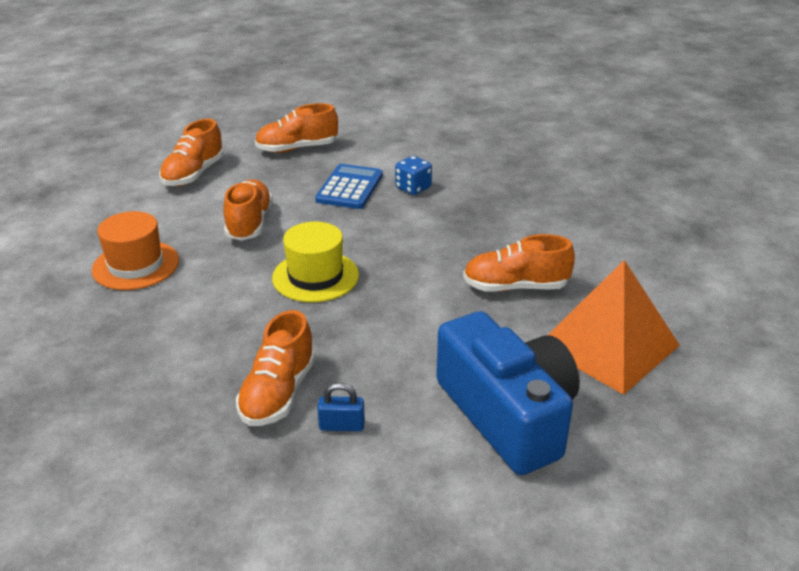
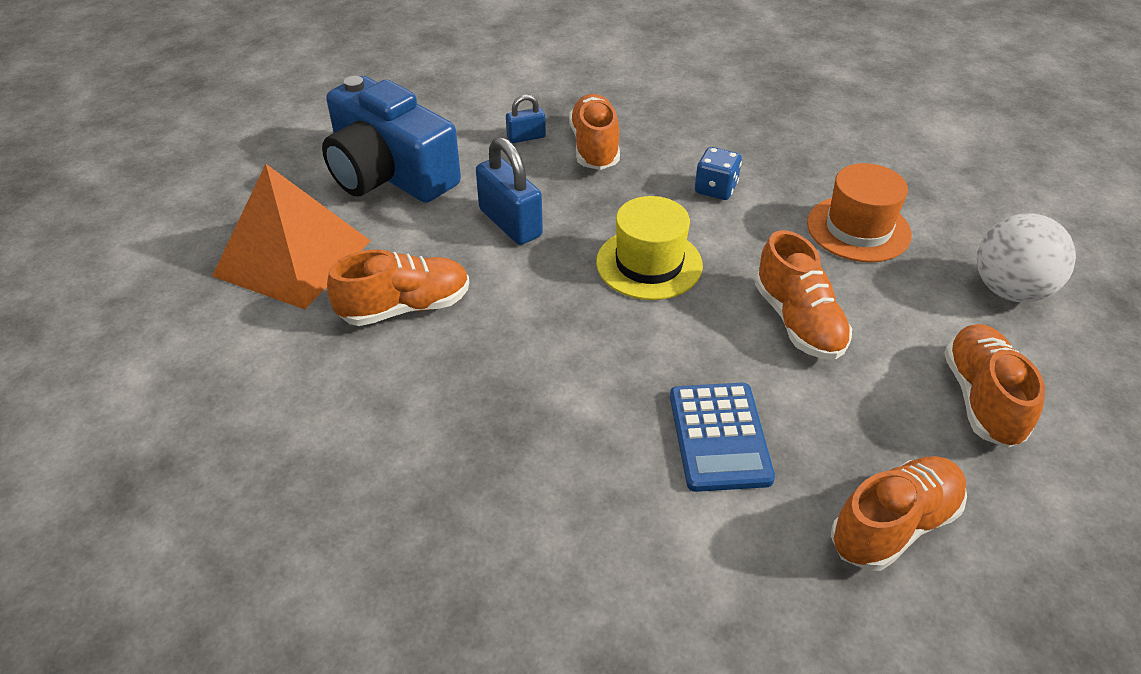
camera: 160 degrees right, 10 degrees up
blue dice [395,156,432,195] -> blue dice moved to [695,147,742,200]
none -> blue padlock [476,137,543,245]
none -> white ball [977,213,1076,302]

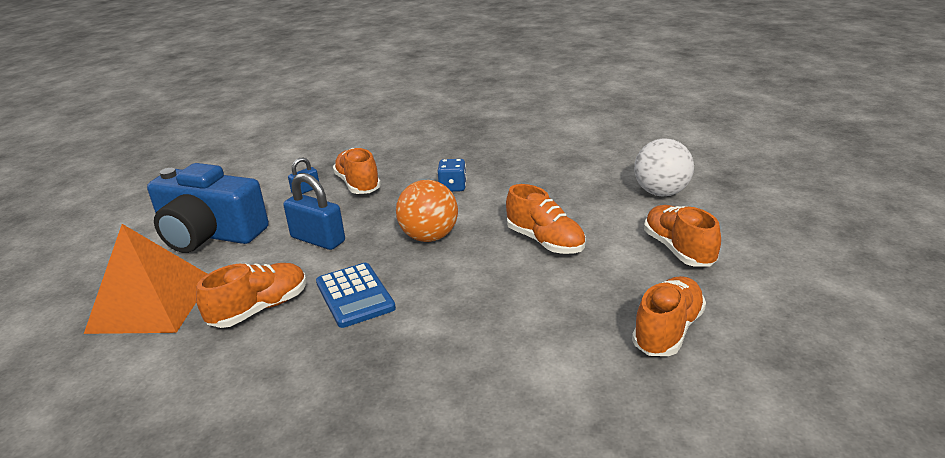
camera: 20 degrees left, 15 degrees down
yellow hat [596,196,703,300] -> orange ball [396,180,458,242]
blue calculator [670,383,775,492] -> blue calculator moved to [316,263,396,328]
orange hat [807,163,912,262] -> none

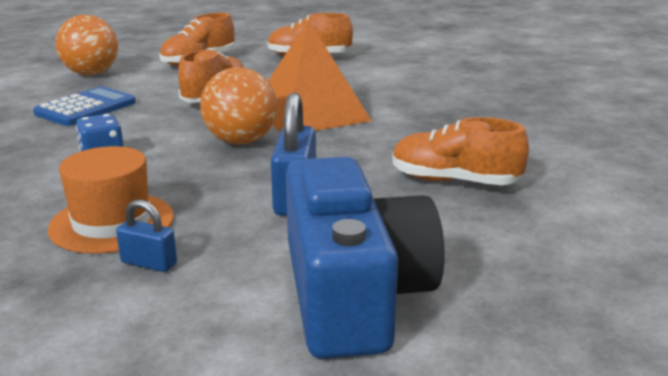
camera: 120 degrees left, 5 degrees down
orange pyramid [84,224,207,334] -> orange pyramid moved to [268,20,372,133]
blue calculator [316,263,396,328] -> blue calculator moved to [33,86,136,126]
orange shoe [333,148,381,194] -> orange hat [47,146,174,254]
white ball [634,138,694,196] -> orange ball [55,15,118,75]

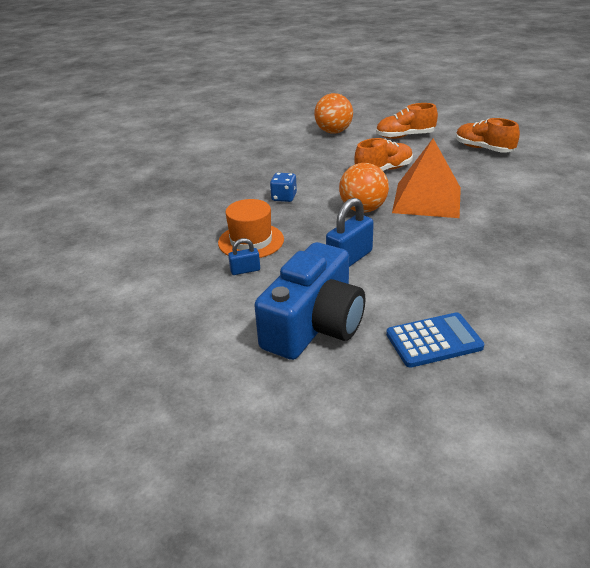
camera: 40 degrees right, 10 degrees up
blue calculator [33,86,136,126] -> blue calculator moved to [386,312,484,368]
blue padlock [116,200,177,272] -> blue padlock turned 75 degrees counterclockwise [228,238,260,275]
orange shoe [392,117,529,185] -> none

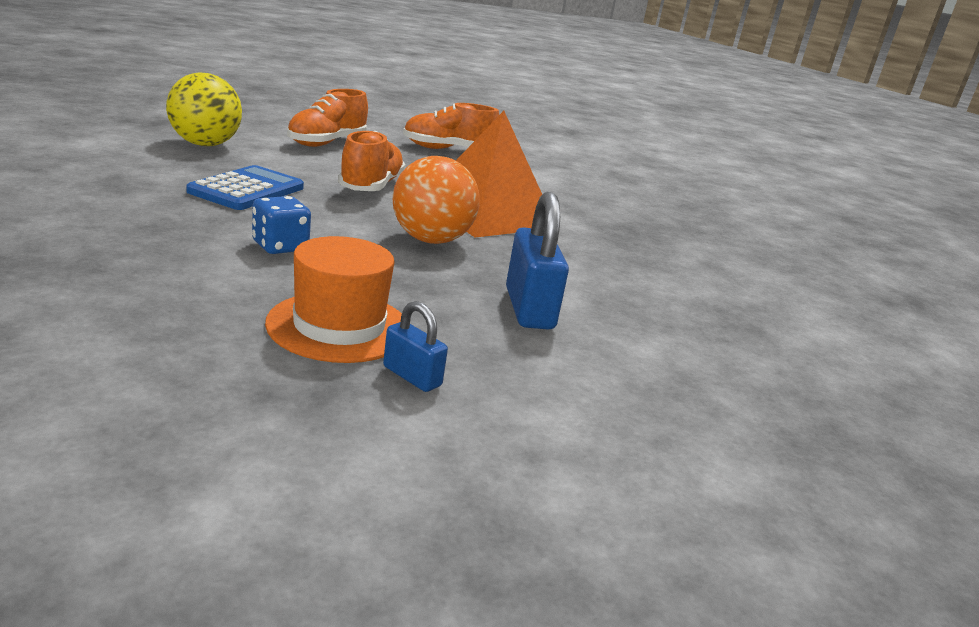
camera: 55 degrees left, 10 degrees down
blue padlock [228,238,260,275] -> blue padlock turned 75 degrees counterclockwise [383,301,448,392]
blue camera [254,242,365,360] -> none
orange ball [314,93,353,133] -> yellow ball [166,72,242,146]
blue calculator [386,312,484,368] -> blue calculator moved to [186,165,304,210]

